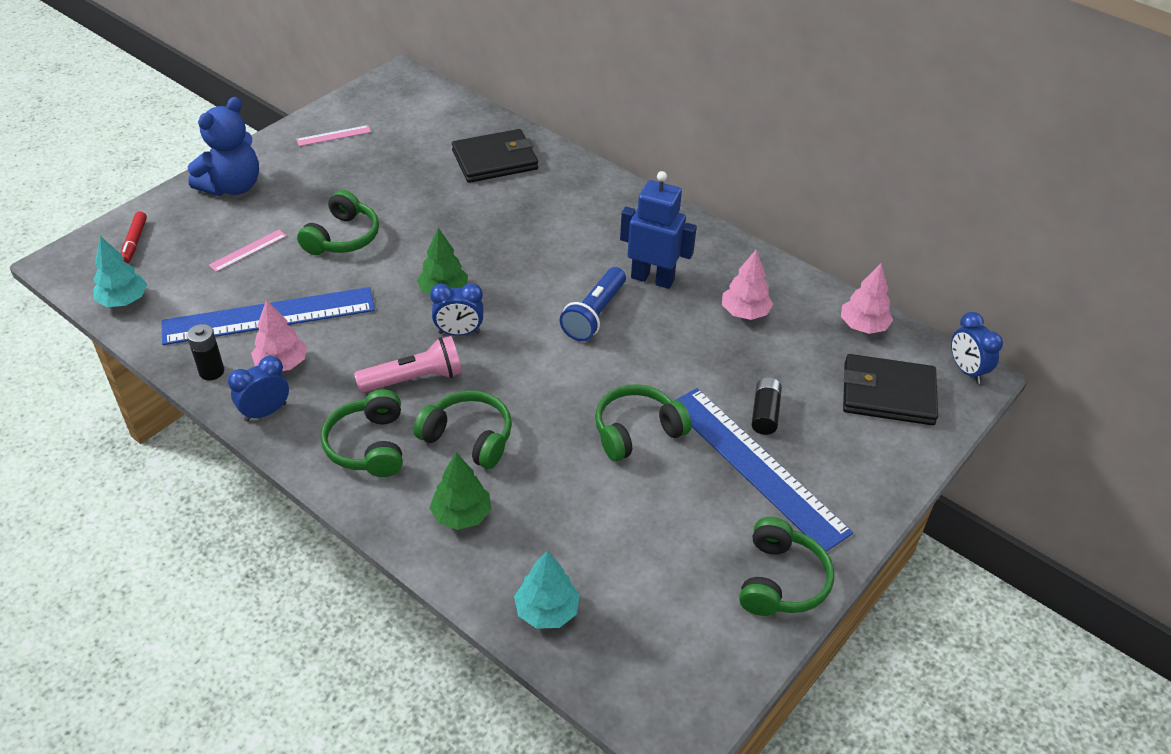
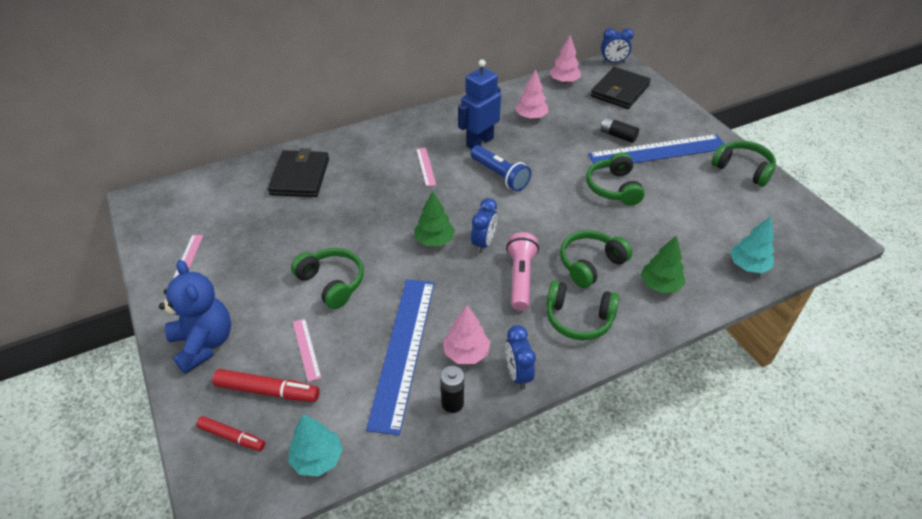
camera: 65 degrees left, 0 degrees up
none -> red marker [212,369,320,402]
none -> pink ruler [416,148,436,187]

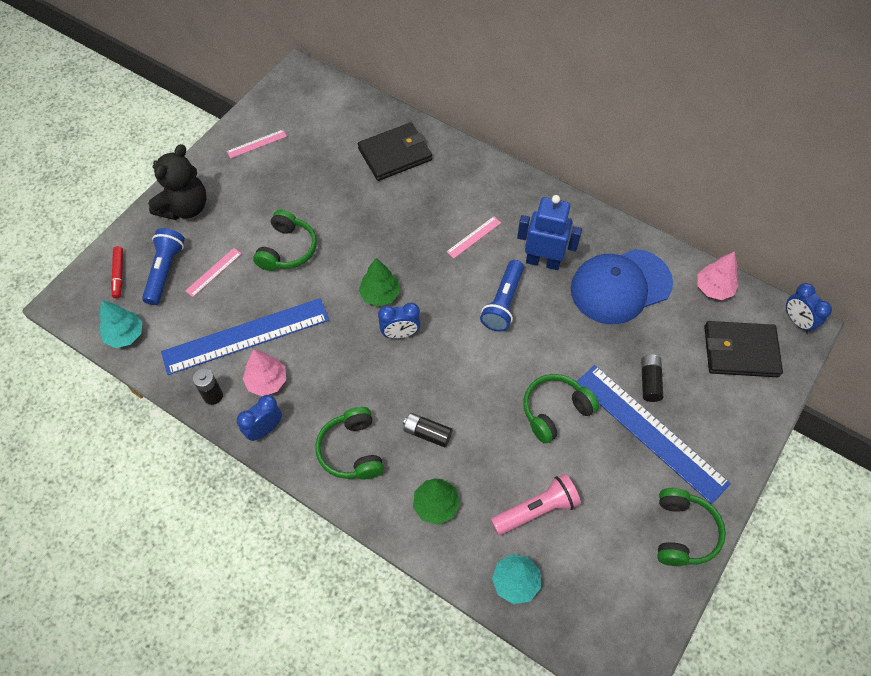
camera: 60 degrees right, 15 degrees up
blue teddy bear [159,260,231,374] -> black teddy bear [148,144,207,220]
red marker [212,369,320,402] -> blue flashlight [142,228,185,305]
pink flashlight [506,232,539,311] -> pink flashlight moved to [491,474,581,535]
pink tree [515,69,549,119] -> blue cap [571,249,673,324]
green headphones [560,230,632,288] -> black battery [403,413,452,447]

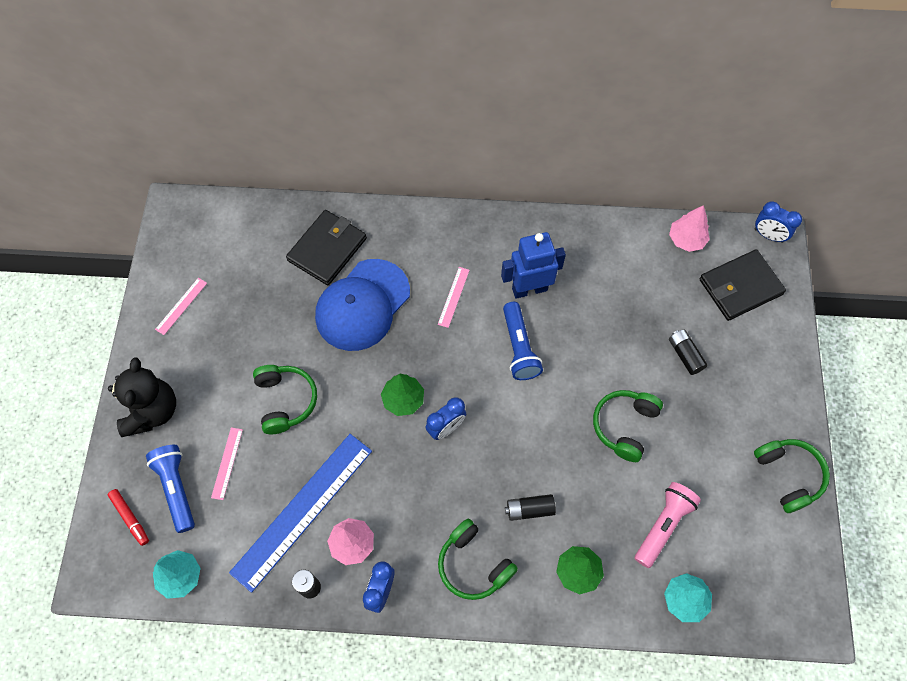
camera: 30 degrees left, 5 degrees up
blue cap [571,249,673,324] -> blue cap moved to [315,259,410,351]
blue ruler [576,365,731,504] -> none

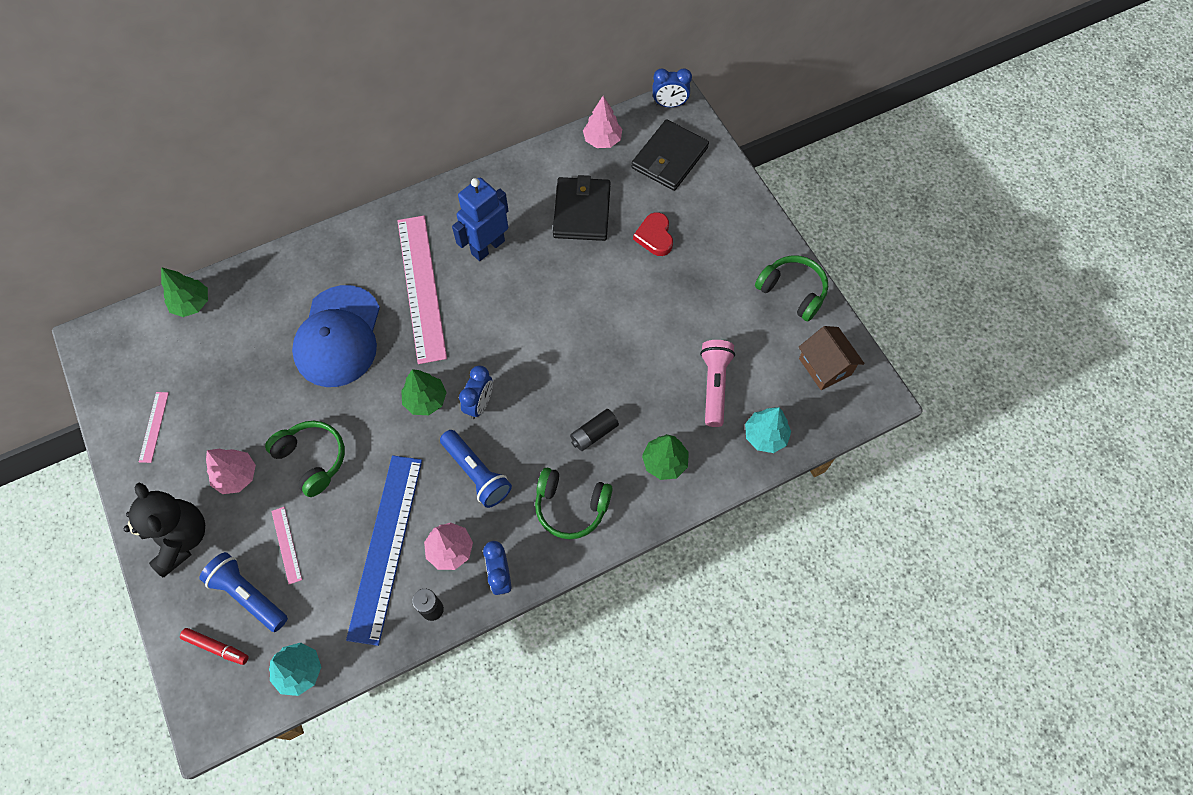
camera: 30 degrees left, 0 degrees up
black wallet [286,210,367,285] -> black wallet moved to [553,175,611,241]
pink ruler [438,267,470,328] -> pink ruler [398,216,447,364], size x2.38
blue flashlight [503,302,543,380] -> blue flashlight moved to [440,430,512,508]
green headphones [593,390,663,462] -> none
black battery [669,330,708,375] -> red heart [633,212,673,256]
none -> green tree [161,267,208,317]
none -> pink tree [206,449,256,494]
none -> brown house [799,326,865,390]

